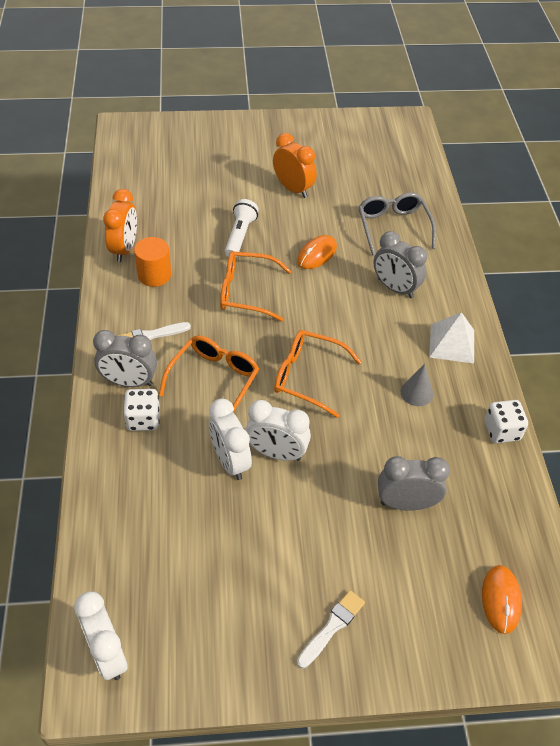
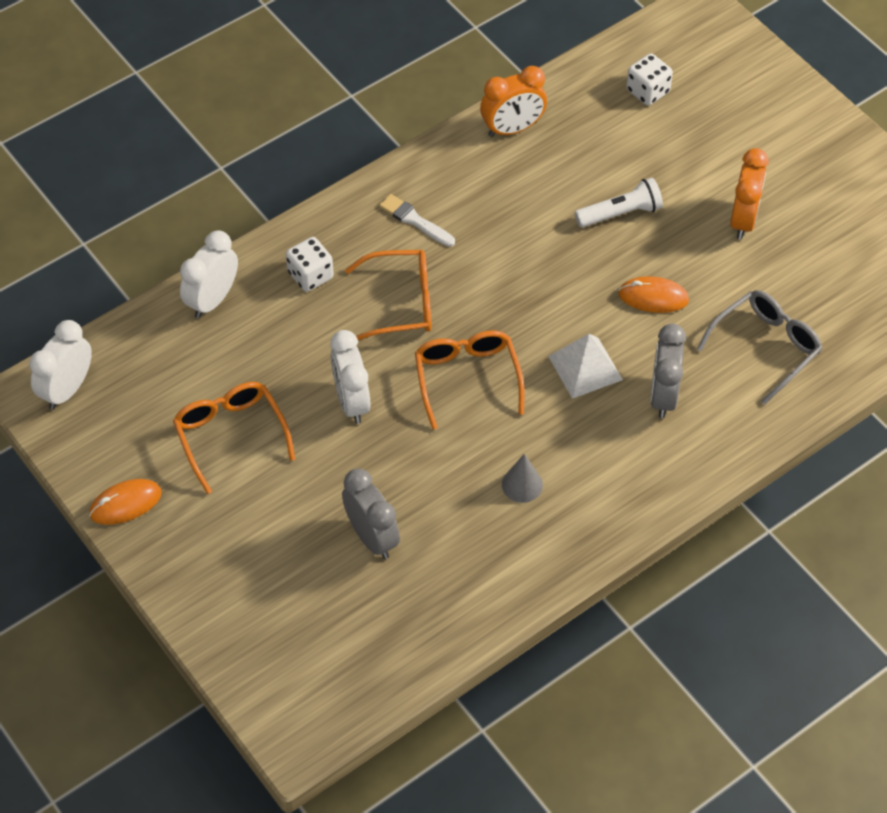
camera: 60 degrees right, 5 degrees up
grey clock [93,330,157,387] -> none
orange cylinder [134,237,171,287] -> none
white clock [209,398,252,480] -> white clock moved to [180,230,238,319]
orange glasses [220,251,291,321] -> orange glasses moved to [173,382,295,494]
white brush [297,590,365,668] -> none
white pyramid [429,312,474,364] -> white pyramid moved to [548,334,623,399]
orange mouse [482,565,522,634] -> orange mouse moved to [89,479,162,525]
white dice [484,400,528,443] -> white dice moved to [626,53,673,106]

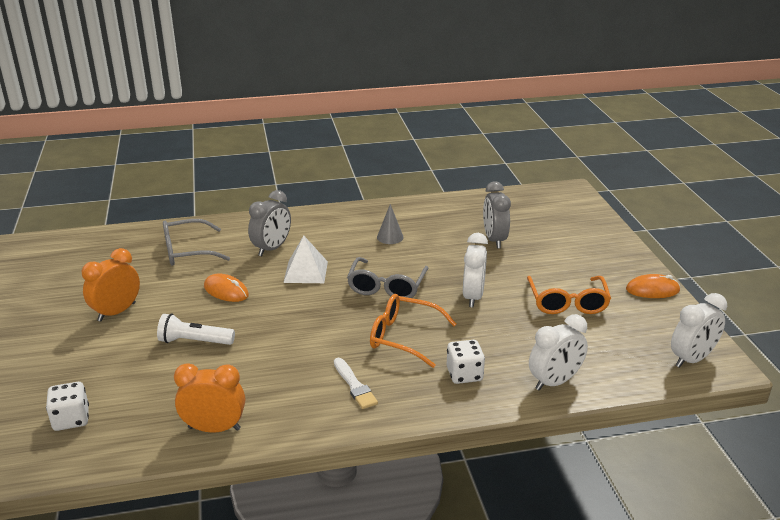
camera: 155 degrees left, 25 degrees down
orange glasses [415,330,525,430] -> grey glasses [347,257,428,298]

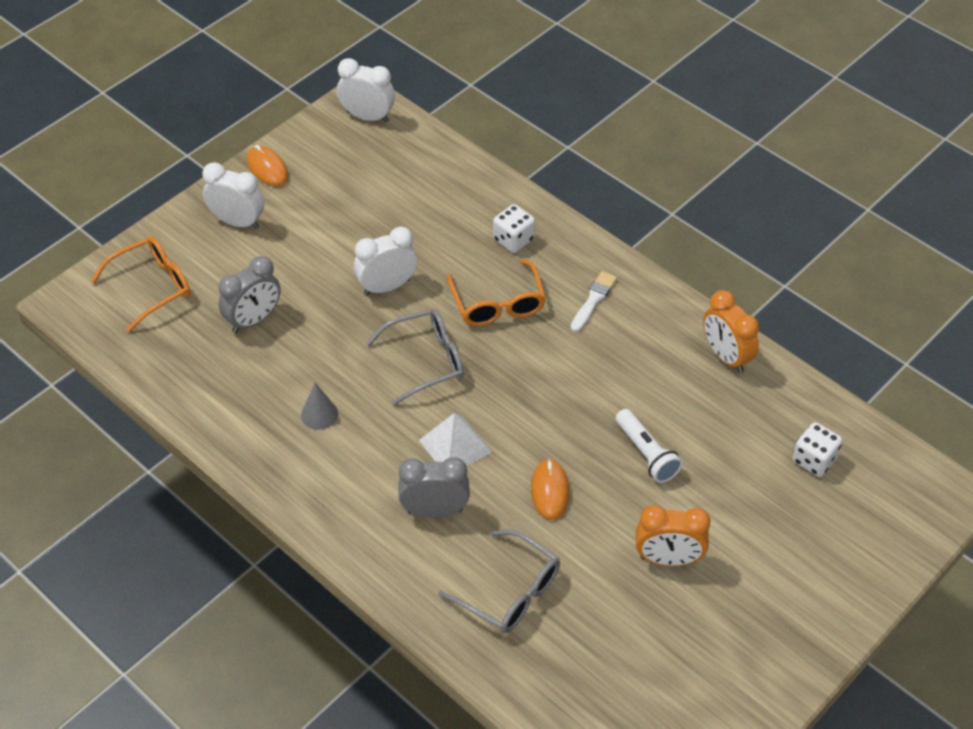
camera: 125 degrees left, 20 degrees up
orange glasses [527,276,611,314] -> orange glasses moved to [91,236,191,332]
white clock [529,314,588,391] -> white clock moved to [203,162,264,229]

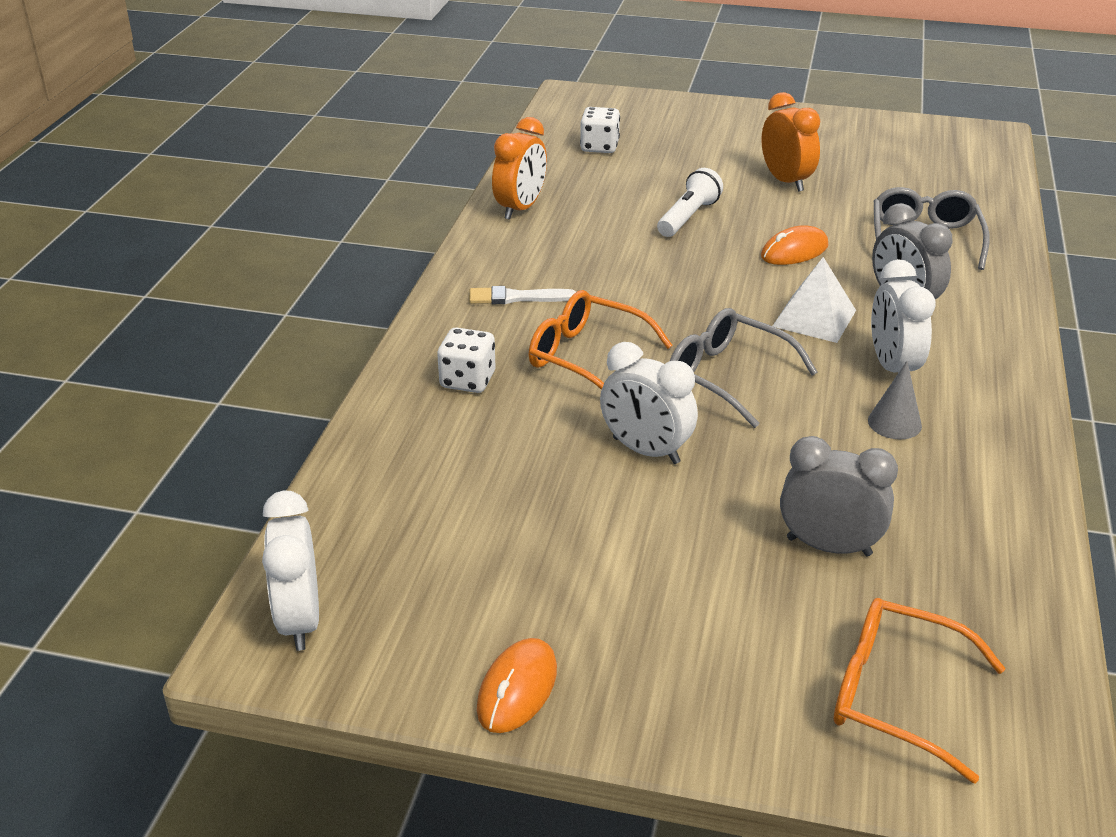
camera: 120 degrees left, 15 degrees down
white clock [203,162,264,229] -> white clock moved to [871,259,936,372]
orange glasses [447,259,546,326] -> orange glasses turned 105 degrees counterclockwise [528,290,673,390]

